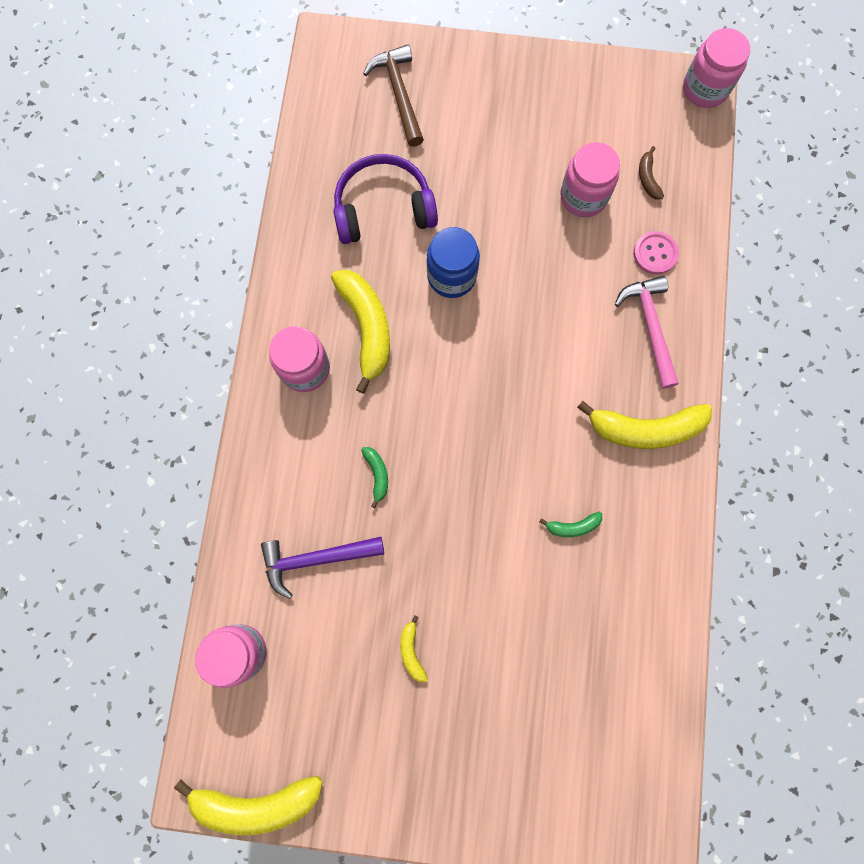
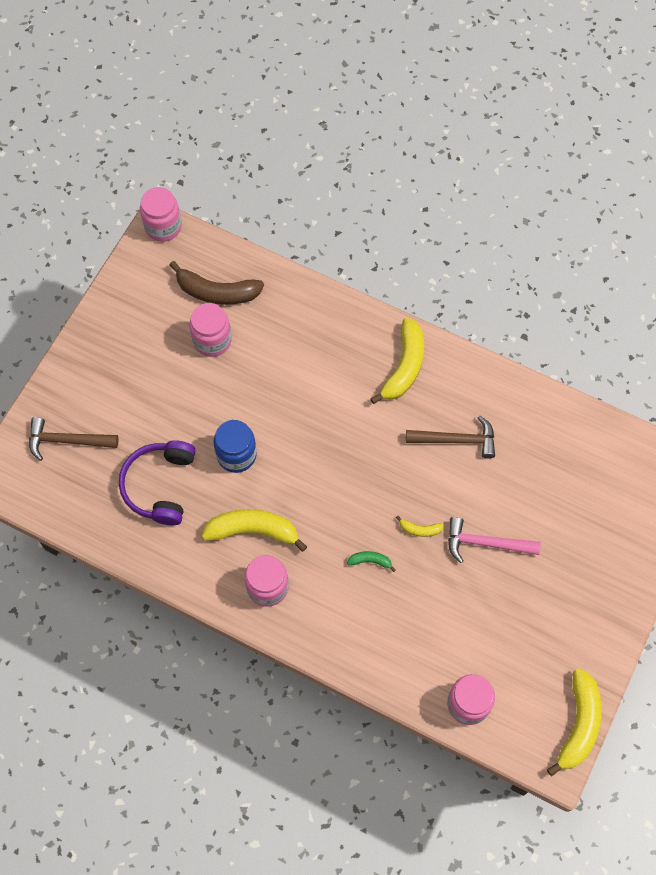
camera: 70 degrees left, 10 degrees down
purple hammer [261,537,384,599] -> none
yellow banana [400,615,428,682] -> yellow banana moved to [396,516,444,537]
green banana [539,512,602,537] -> brown hammer [406,415,495,459]
pink hammer [615,276,679,389] -> pink hammer moved to [448,517,541,563]
pink button [633,231,679,275] -> none
brown banana [639,146,664,199] -> brown banana [170,261,264,305], size x2.15

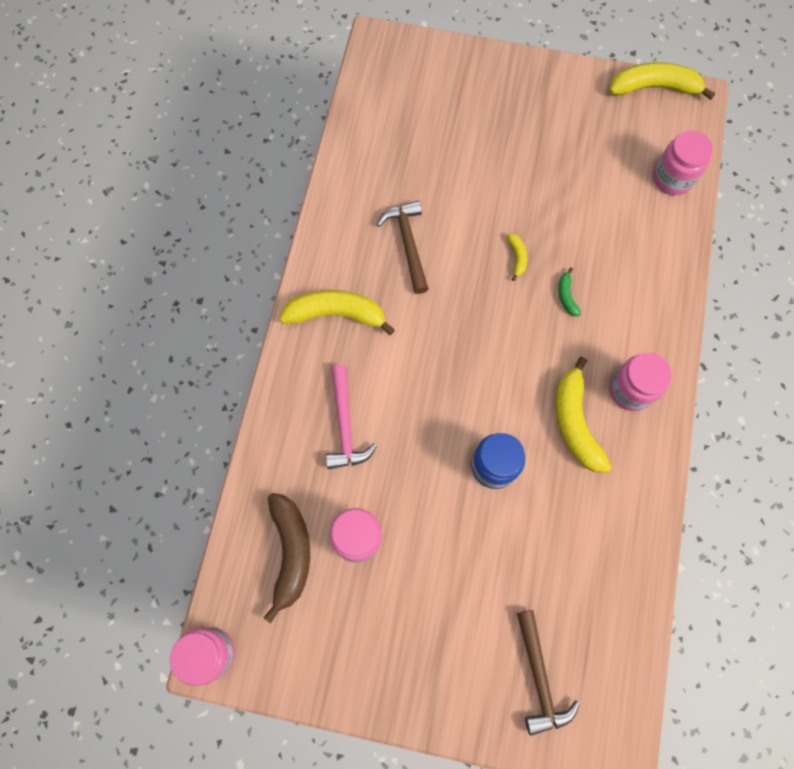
camera: 105 degrees left, 5 degrees up
purple headphones [119,440,196,525] -> none
pink hammer [448,517,541,563] -> pink hammer moved to [326,365,377,469]

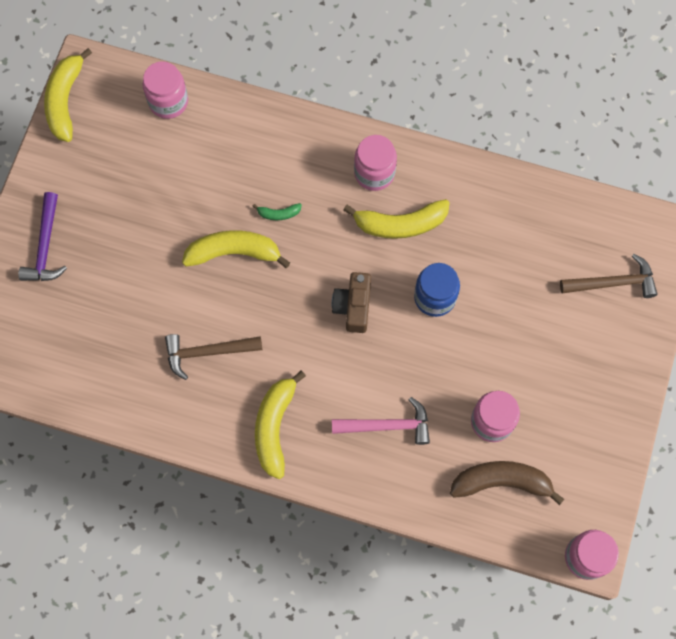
camera: 85 degrees left, 0 degrees up
yellow banana [506,233,527,281] -> yellow banana [182,230,290,268], size x2.15
none -> purple hammer [18,192,67,281]
none -> brown camera [332,272,371,333]

